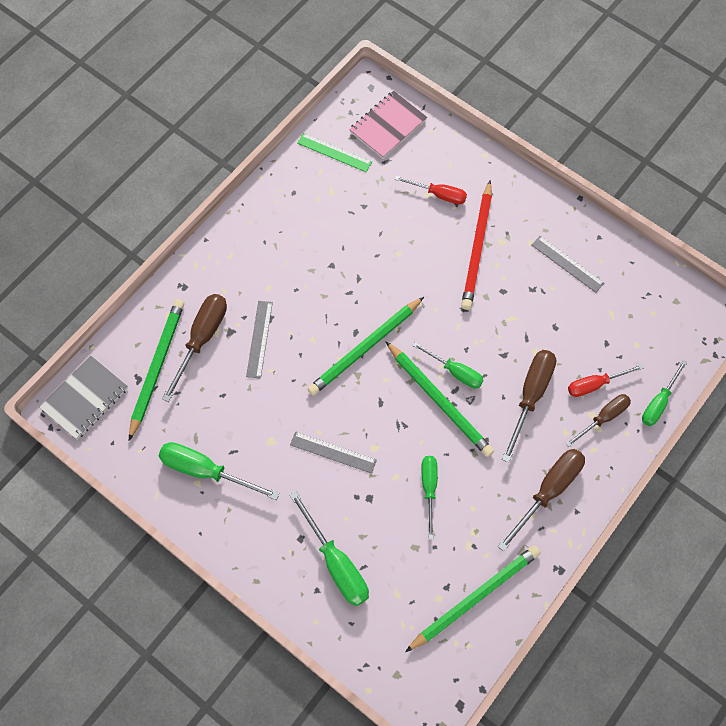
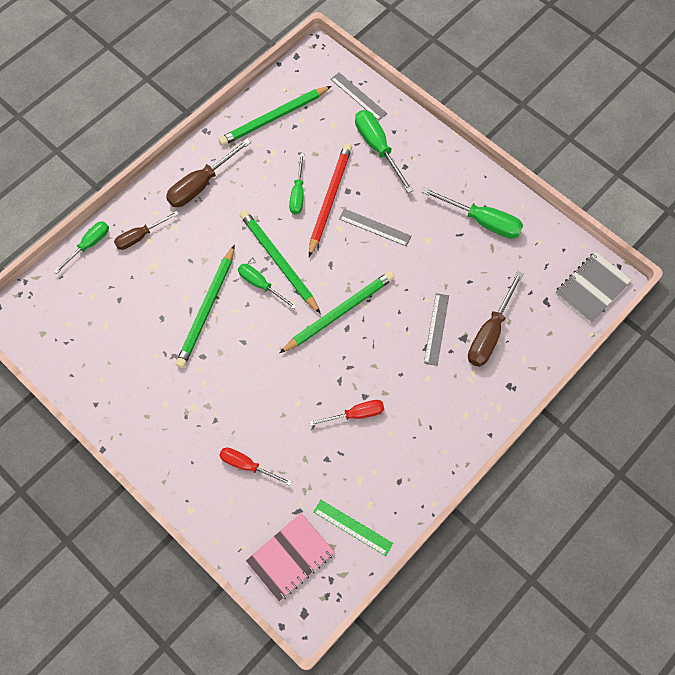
camera: 175 degrees left, 0 degrees up
green pencil [129,299,184,441] -> green pencil moved to [176,245,235,368]
red pencil [461,181,492,310] -> red pencil moved to [309,143,352,257]
brown screwdriver [502,350,556,463] -> none
grey ruler [532,236,604,293] -> grey ruler moved to [331,72,387,121]
red screwdriver [568,364,644,397] -> red screwdriver moved to [309,400,384,426]

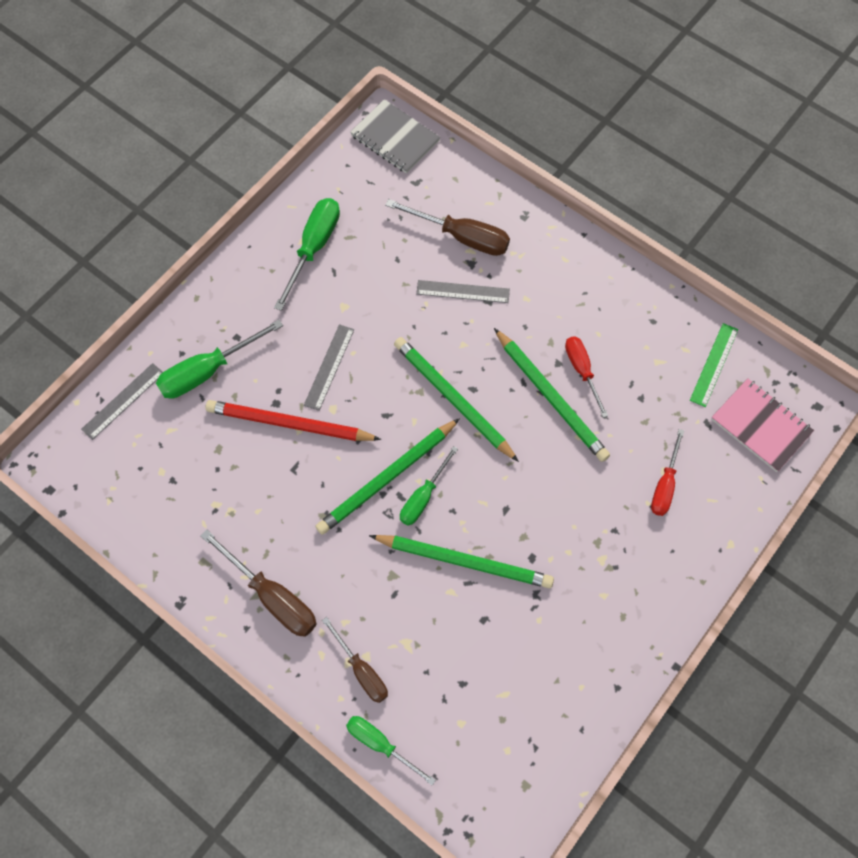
camera: 95 degrees left, 0 degrees up
green pencil [218,86,331,146] -> green pencil moved to [494,328,610,462]
green screwdriver [289,153,304,214] -> none

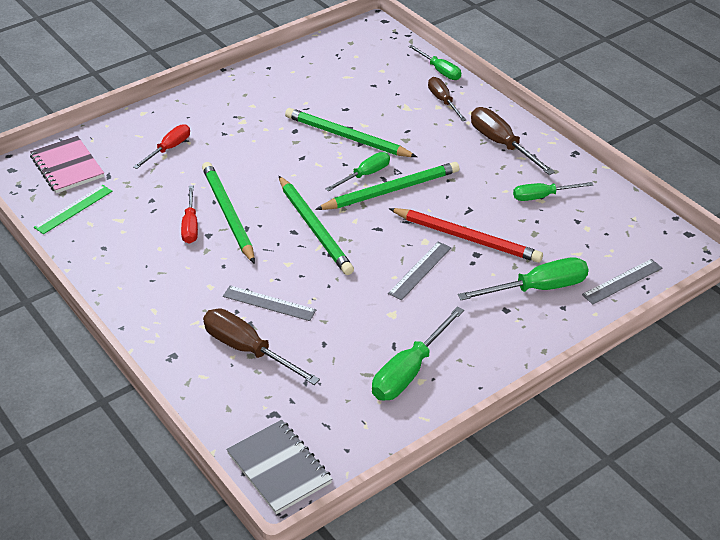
camera: 165 degrees left, 25 degrees down
none -> green screwdriver [513,182,593,201]

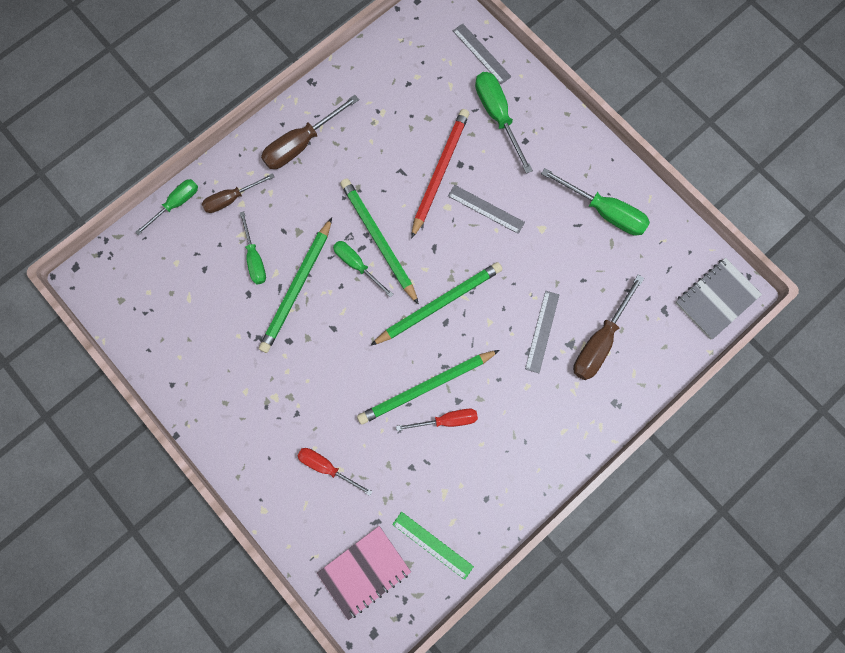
camera: 95 degrees left, 35 degrees up
green screwdriver [513,182,593,201] -> green screwdriver moved to [240,211,266,284]

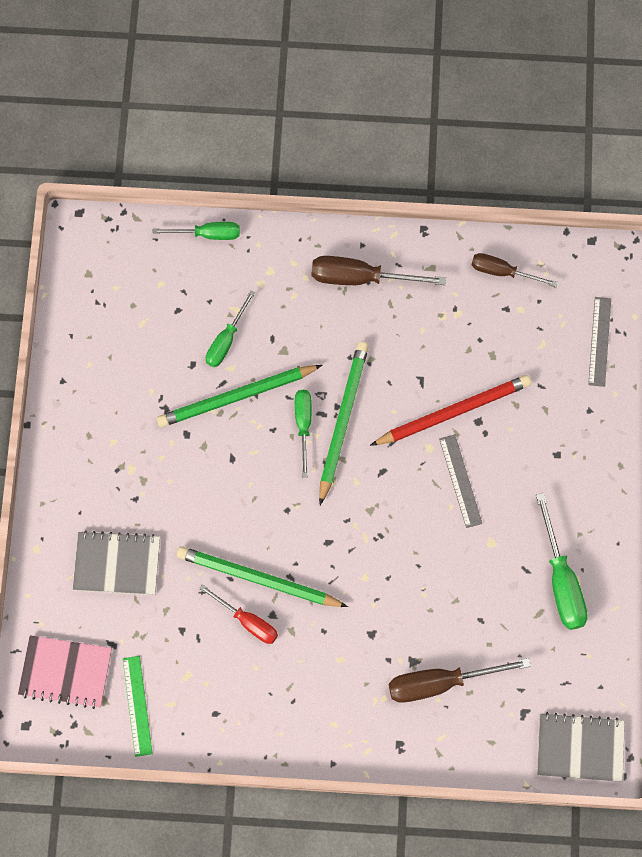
camera: 45 degrees right, 5 degrees down
brown screwdriver [202,173,274,213] -> brown screwdriver moved to [471,253,558,287]
red screwdriver [298,448,373,496] -> grey notebook [73,530,160,595]
green pencil [370,262,502,346] -> none
green screwdriver [475,72,533,174] -> none
grey ruler [525,291,559,373] -> none

